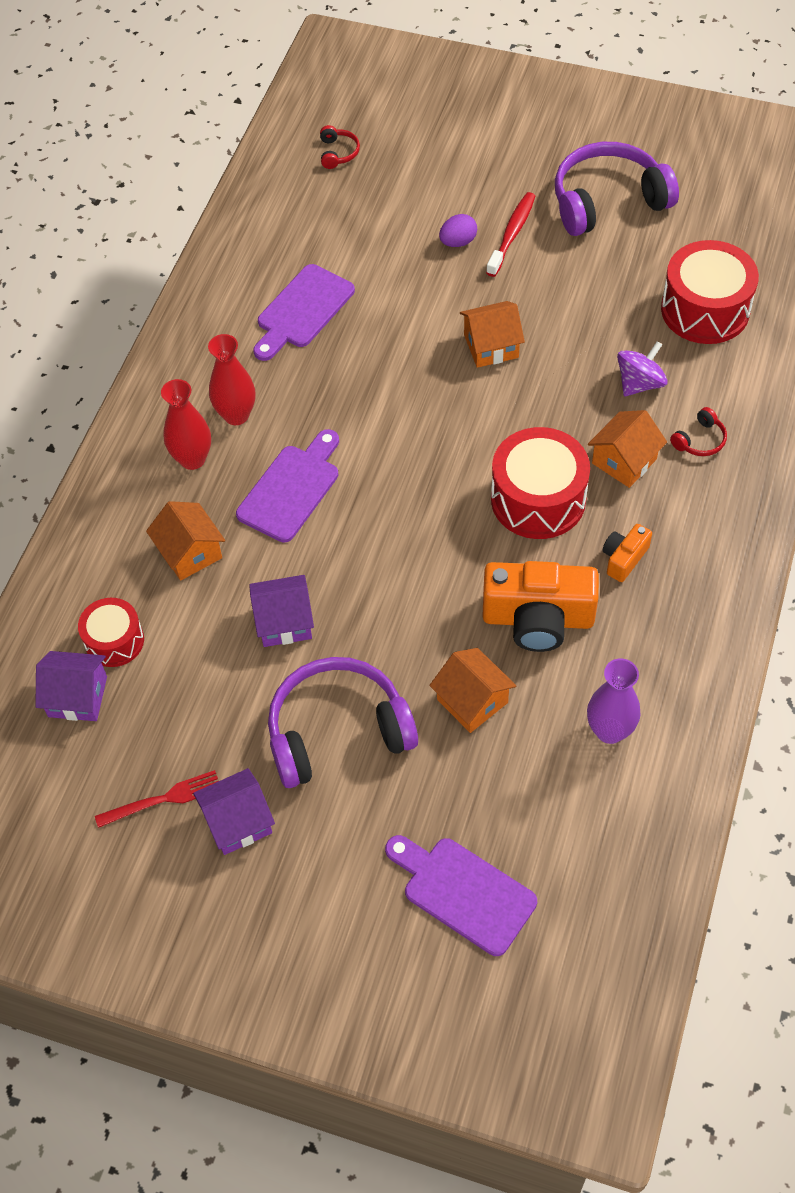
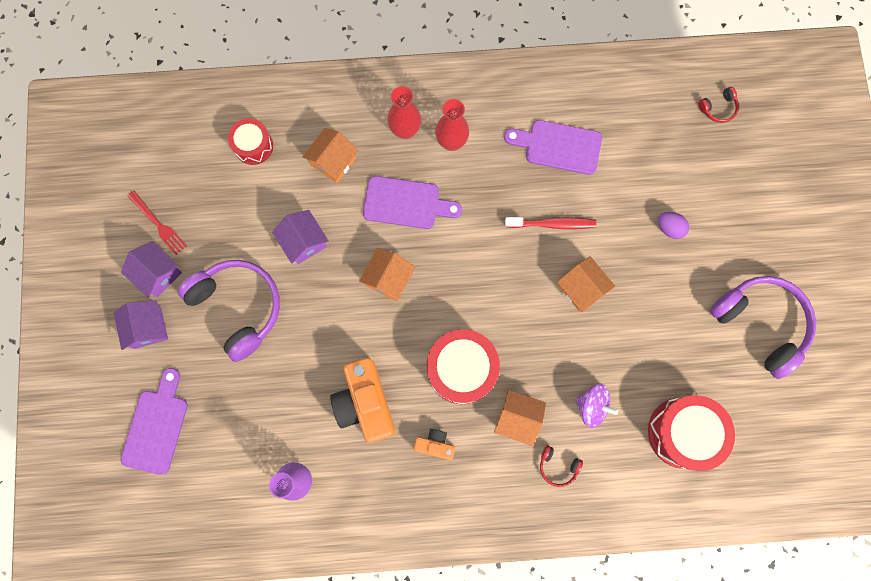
camera: 65 degrees right, 20 degrees up
purple house [35,651,107,721] -> purple house moved to [114,300,168,350]
orange house [429,648,516,733] -> orange house moved to [359,248,415,301]
red toothbrush [486,192,535,277] -> red toothbrush moved to [505,217,596,229]

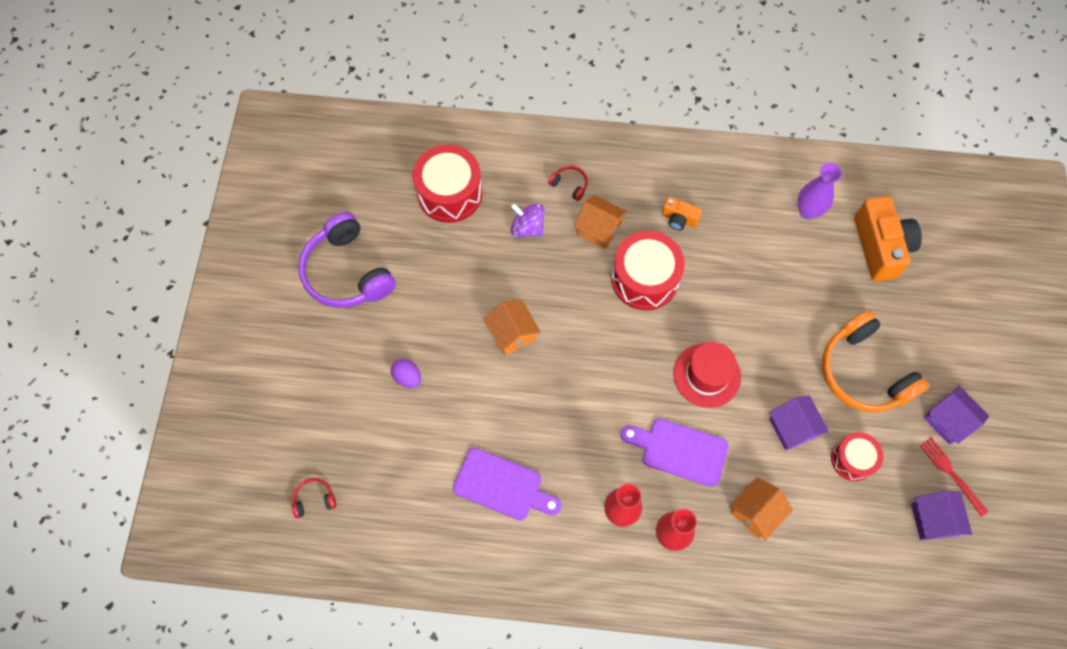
camera: 170 degrees left, 10 degrees down
purple house [114,300,168,350] -> purple house moved to [911,491,972,540]
purple cutting board [120,368,188,475] -> none
purple headphones [177,260,280,362] -> orange headphones [822,311,929,413]
red drum [228,118,273,165] -> red drum moved to [831,432,884,481]
orange camera [330,357,396,443] -> orange camera moved to [854,196,922,282]
orange house [359,248,415,301] -> red hat [673,342,741,408]
red toothbrush [505,217,596,229] -> none

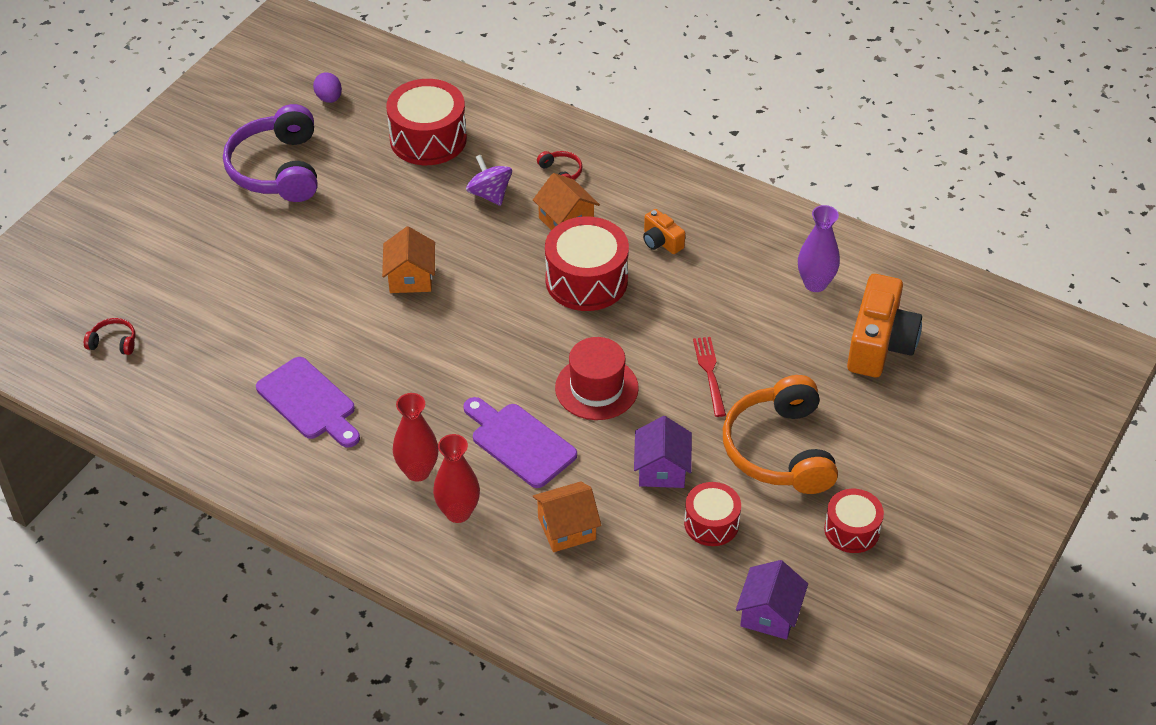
camera: 25 degrees right, 20 degrees down
purple egg [391,359,421,388] -> purple egg moved to [313,72,342,103]
red fork [919,437,988,517] -> red fork moved to [693,337,726,417]
purple house [924,386,989,445] -> red drum [824,489,884,553]

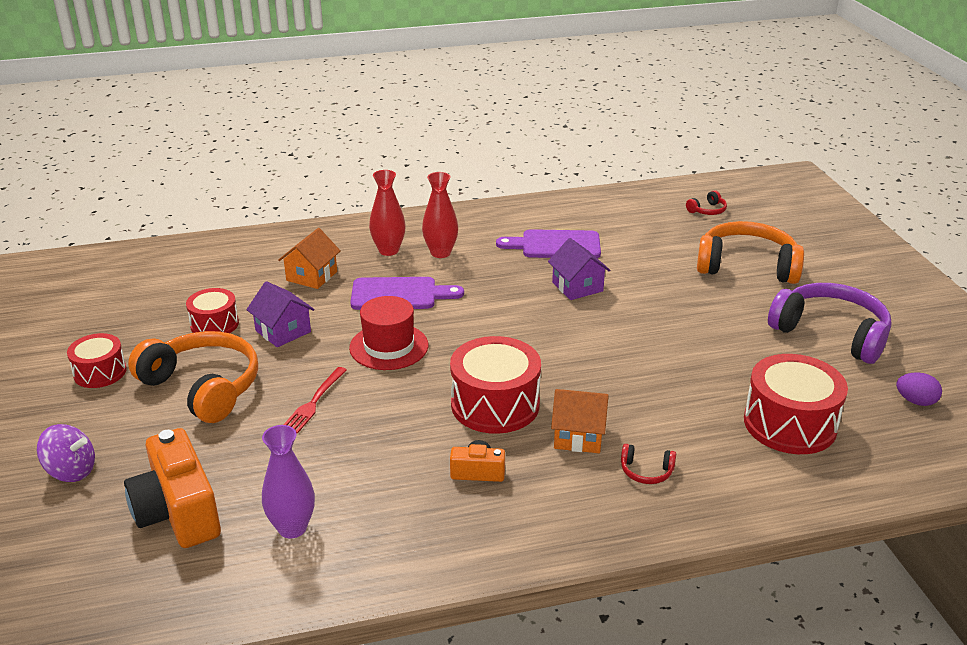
camera: 135 degrees right, 15 degrees down
orange house [382,226,435,293] -> none
purple spinning top [466,155,512,206] -> purple spinning top moved to [37,424,95,482]
red fork [693,337,726,417] -> red fork turned 75 degrees clockwise [283,367,347,434]
purple house [736,560,808,640] -> purple house moved to [548,238,610,300]
none -> orange headphones [697,221,804,284]

